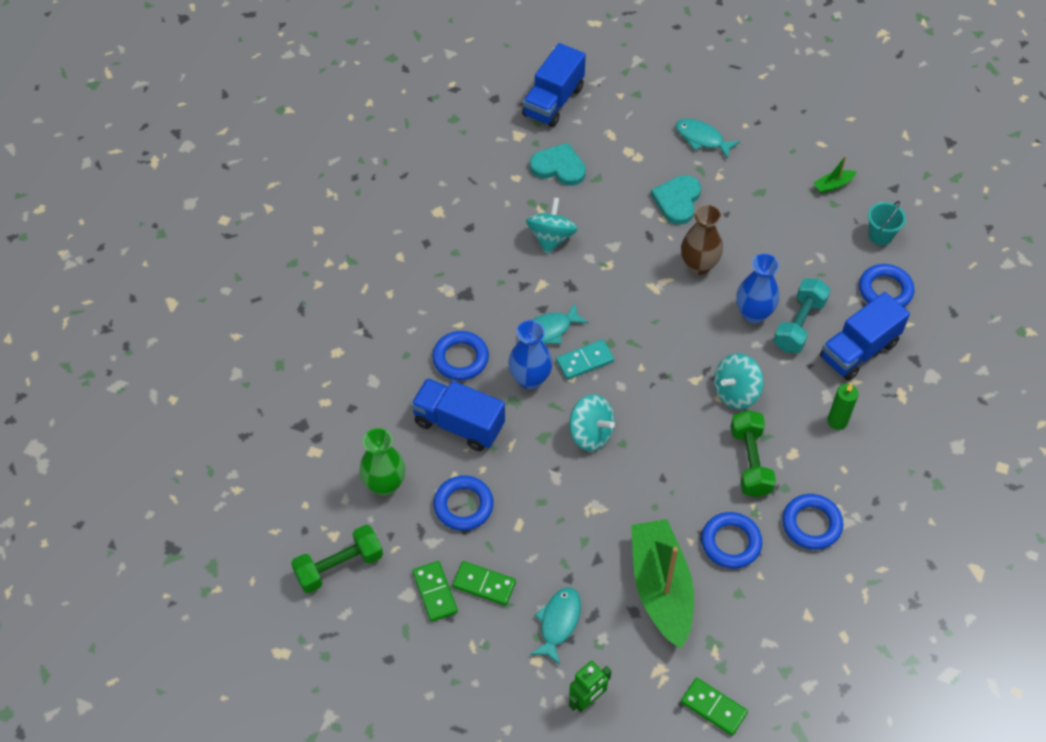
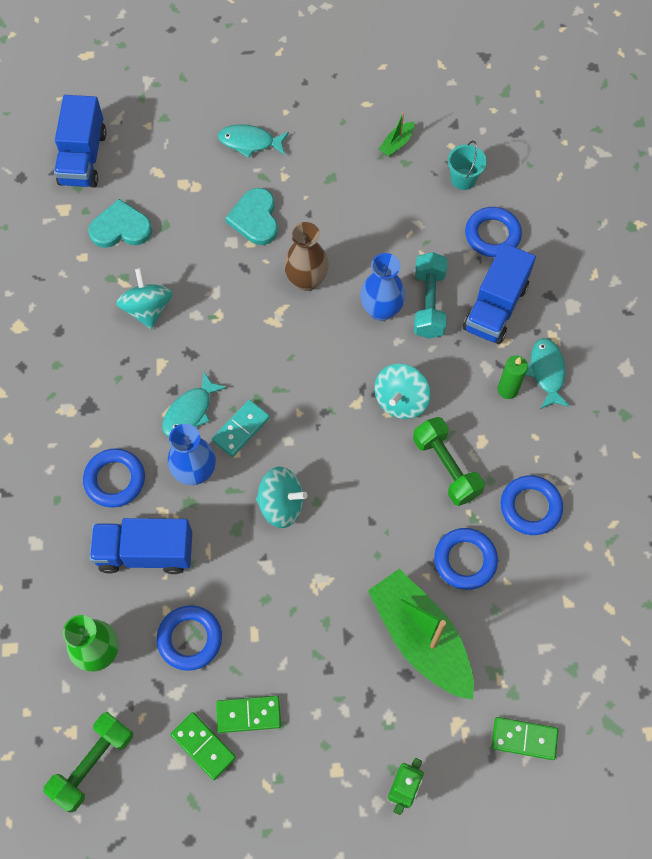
camera: 25 degrees left, 10 degrees up
turquoise fish [530,587,581,665] -> turquoise fish moved to [525,338,570,409]

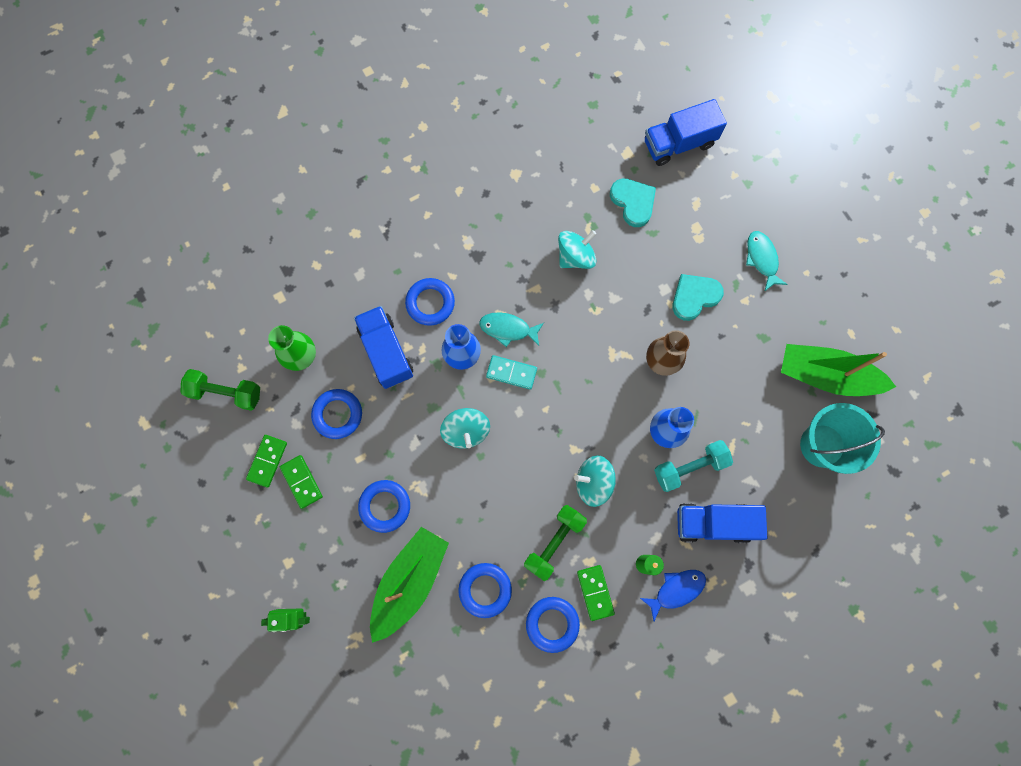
camera: 65 degrees right, 10 degrees up
green boat [379,112,414,157] -> green boat [781,344,896,396], size x2.47
turquoise bucket [448,141,487,190] -> turquoise bucket [800,403,885,474], size x1.88
blue ring [465,207,522,257] -> blue ring moved to [358,480,410,533]
green domino [491,717,559,760] -> green domino moved to [577,565,615,621]
turquoise fish [525,338,570,409] -> blue fish [640,570,706,621]

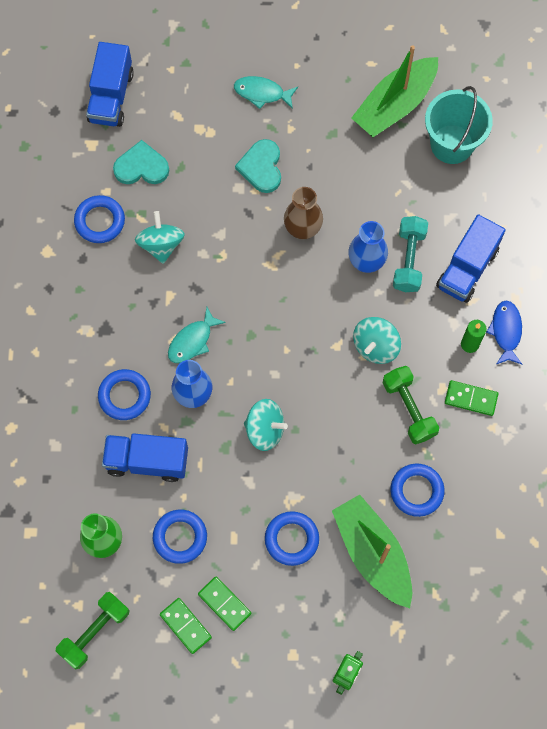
camera: 60 degrees left, 5 degrees down
green domino [280,455,323,509] -> green domino turned 45 degrees clockwise [198,576,251,631]
turquoise domino [486,355,537,390] -> none
blue ring [526,597,580,653] -> blue ring moved to [74,195,125,243]

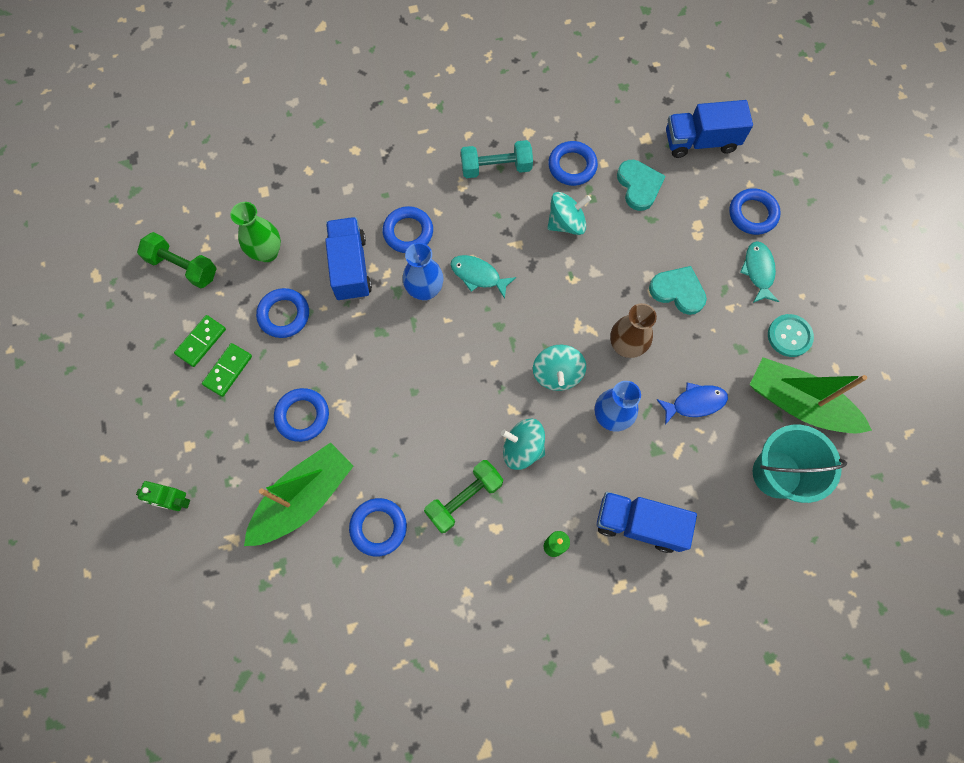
camera: 75 degrees right, 0 degrees up
turquoise heart [235,139,281,193] -> turquoise heart turned 45 degrees clockwise [649,266,707,315]
turquoise spinning top [244,399,288,451] -> turquoise spinning top moved to [533,345,586,391]
turquoise dumbbell [393,216,428,292] -> turquoise dumbbell moved to [461,140,533,178]
green domino [445,380,498,416] -> none
blue fish [486,300,522,364] -> blue fish moved to [656,383,728,425]
none -> blue ring [729,188,781,235]
none -> turquoise button [768,314,814,357]

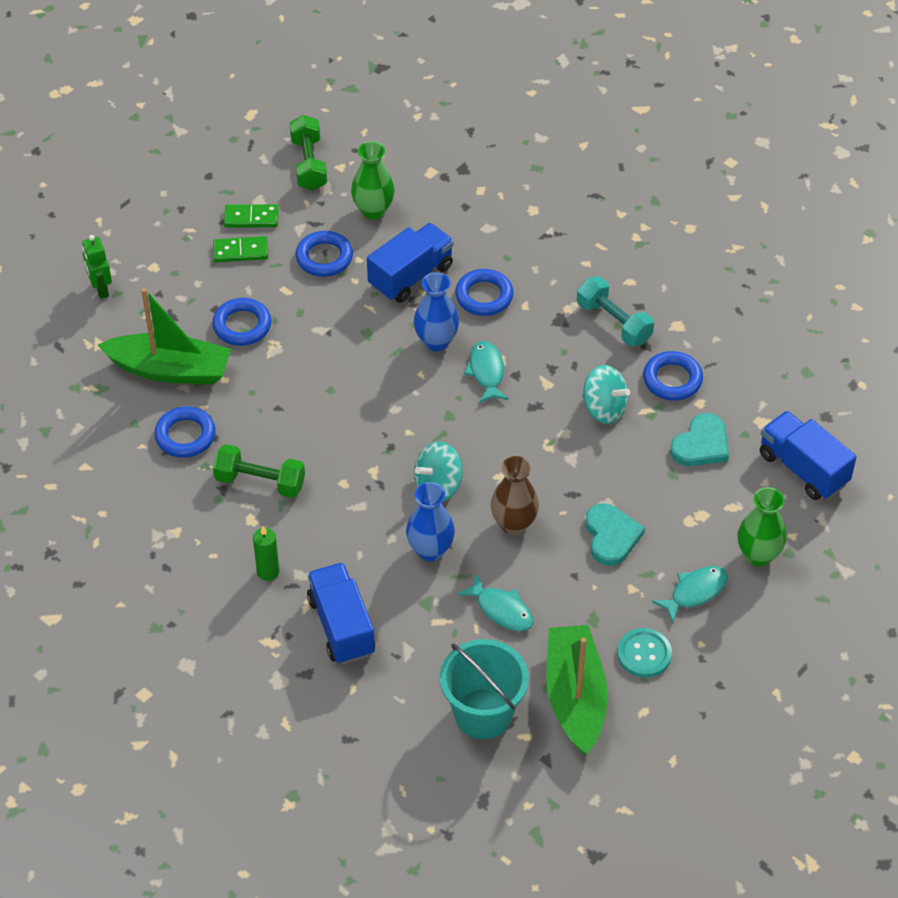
camera: 55 degrees right, 20 degrees down
turquoise spinning top [501,418,545,470] -> none
blue fish [656,383,728,425] -> turquoise fish [457,573,534,631]
blue ring [729,188,781,235] -> green vase [738,487,787,566]

